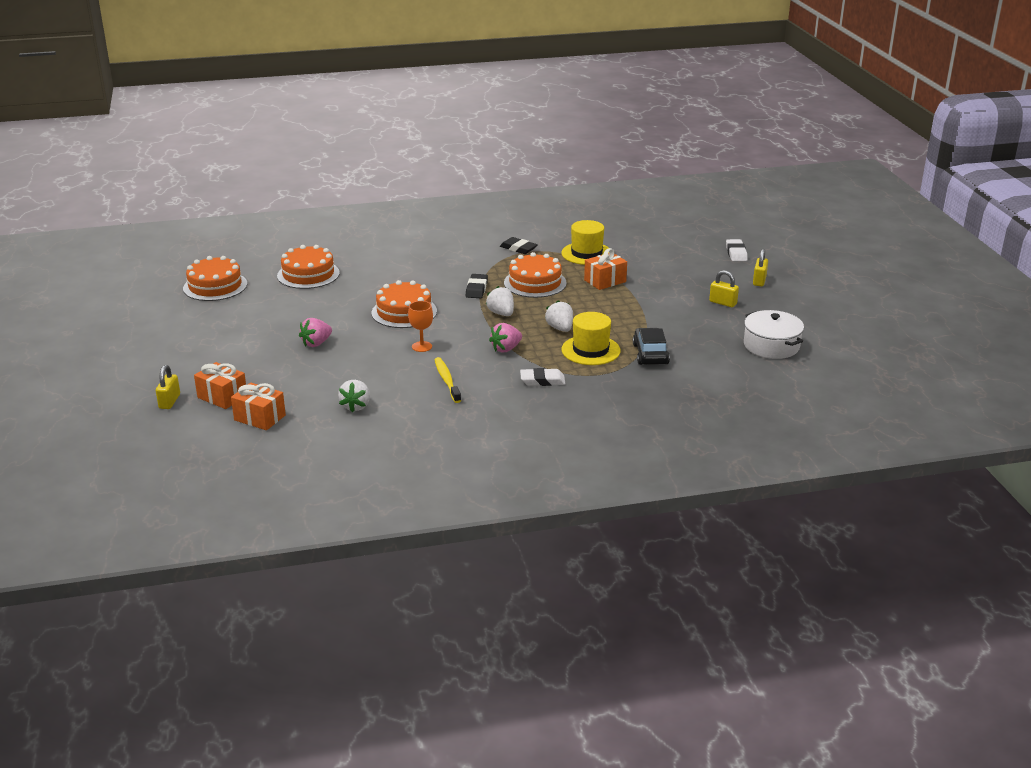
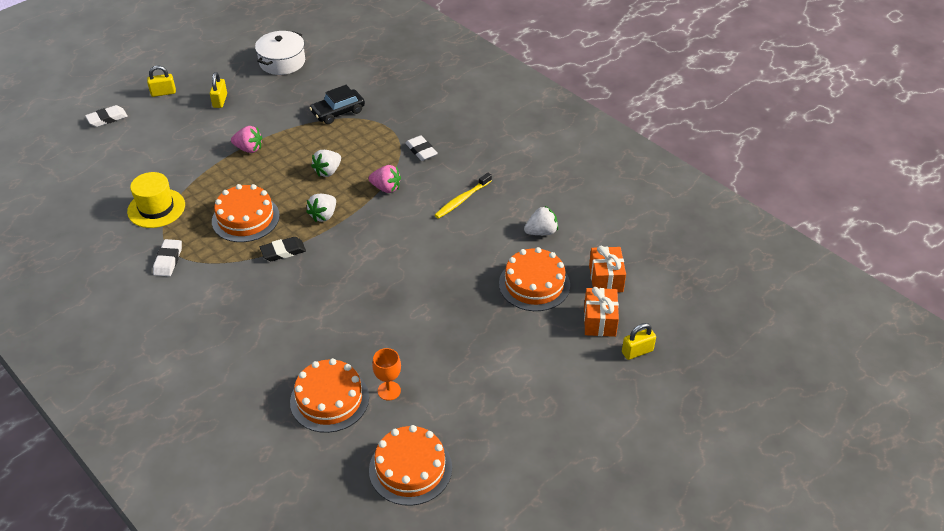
camera: 120 degrees left, 15 degrees up
pink strawberry [299,318,332,347] -> pink strawberry moved to [231,126,262,153]
orange cake [372,280,437,328] -> orange cake moved to [499,247,570,311]
orange goblet [408,301,433,352] -> orange goblet moved to [372,348,401,400]
black eraser [500,237,538,254] -> white eraser [153,239,182,276]
yellow hat [561,312,620,365] -> none
orange gift [584,248,627,290] -> none

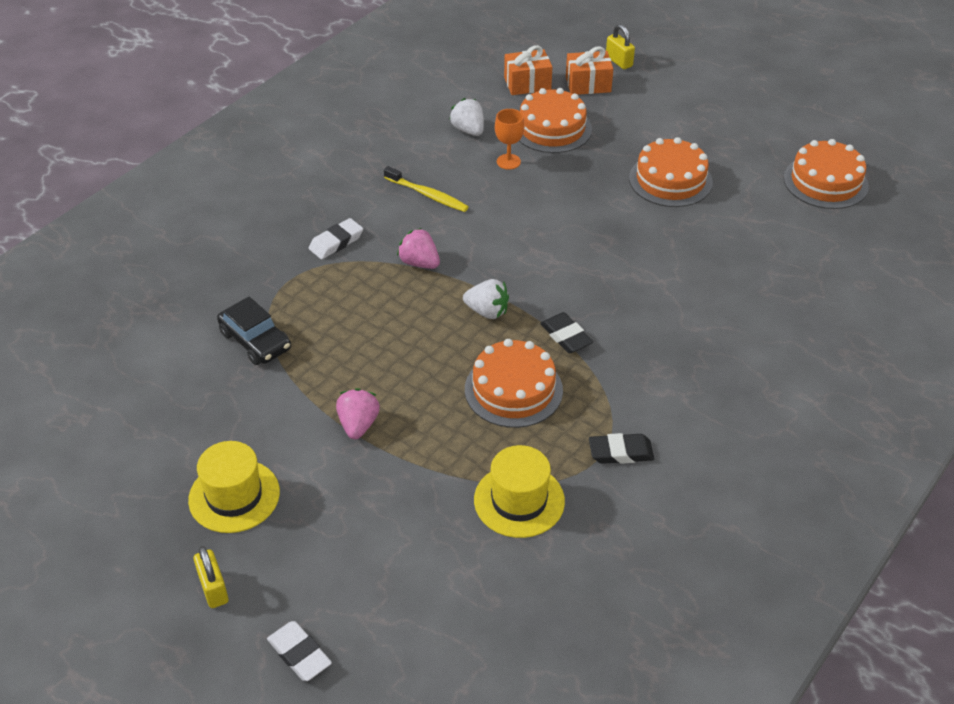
camera: 100 degrees left, 0 degrees up
white eraser [153,239,182,276] -> black eraser [589,433,654,464]
yellow padlock [210,72,227,108] -> yellow hat [188,441,280,533]
white pot [255,31,305,75] -> none
orange cake [290,358,369,433] -> orange cake moved to [629,137,713,207]
white strawberry [311,150,341,177] -> none
pink strawberry [369,165,401,193] -> pink strawberry turned 60 degrees counterclockwise [397,228,440,269]
orange goblet [372,348,401,400] -> orange goblet moved to [495,109,524,170]

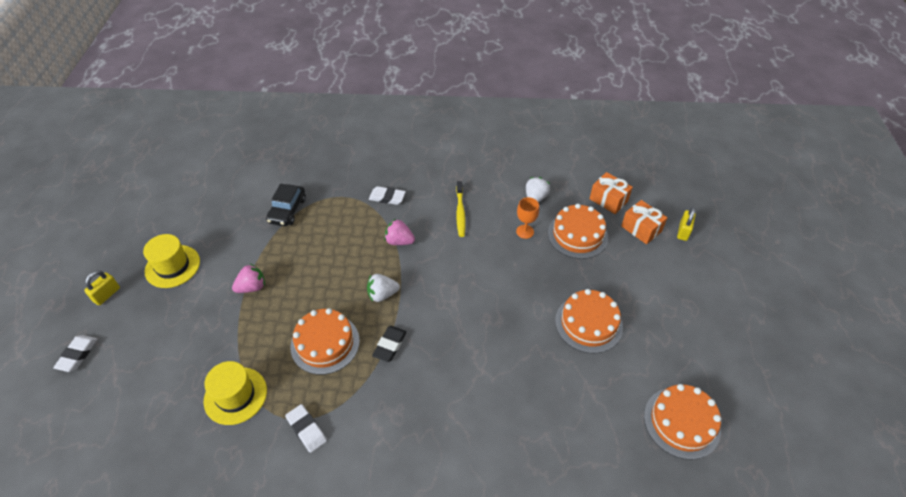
camera: 55 degrees right, 5 degrees up
pink strawberry [397,228,440,269] -> pink strawberry turned 75 degrees counterclockwise [384,219,415,245]
white strawberry [463,279,509,319] -> white strawberry turned 90 degrees clockwise [367,274,400,302]
black eraser [589,433,654,464] -> white eraser [285,404,327,453]

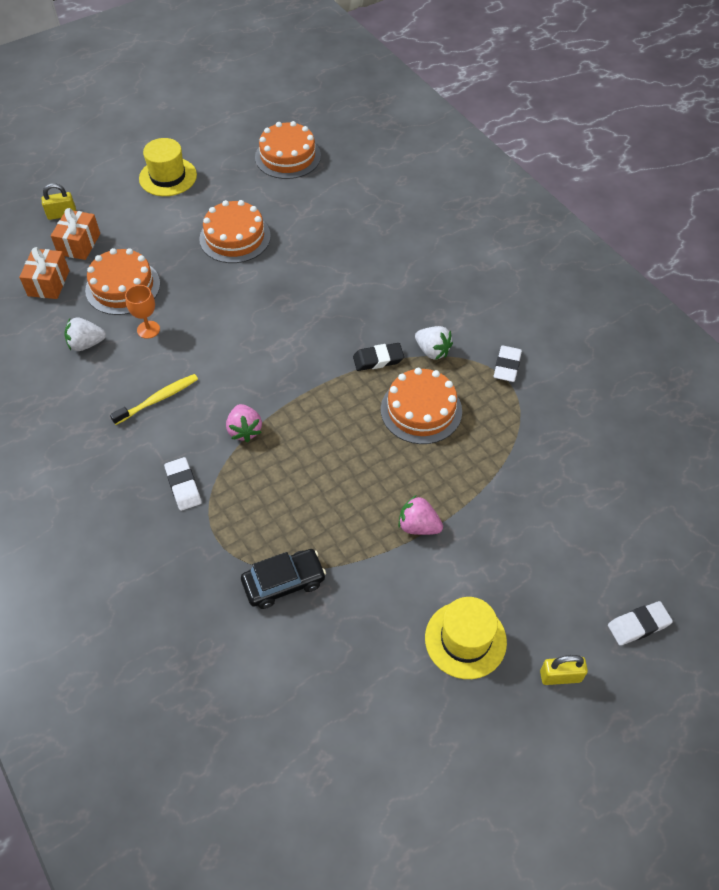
camera: 125 degrees left, 5 degrees up
yellow hat [203,361,267,425] -> yellow hat moved to [139,138,197,196]
white strawberry [367,274,400,302] -> white strawberry moved to [415,326,453,360]

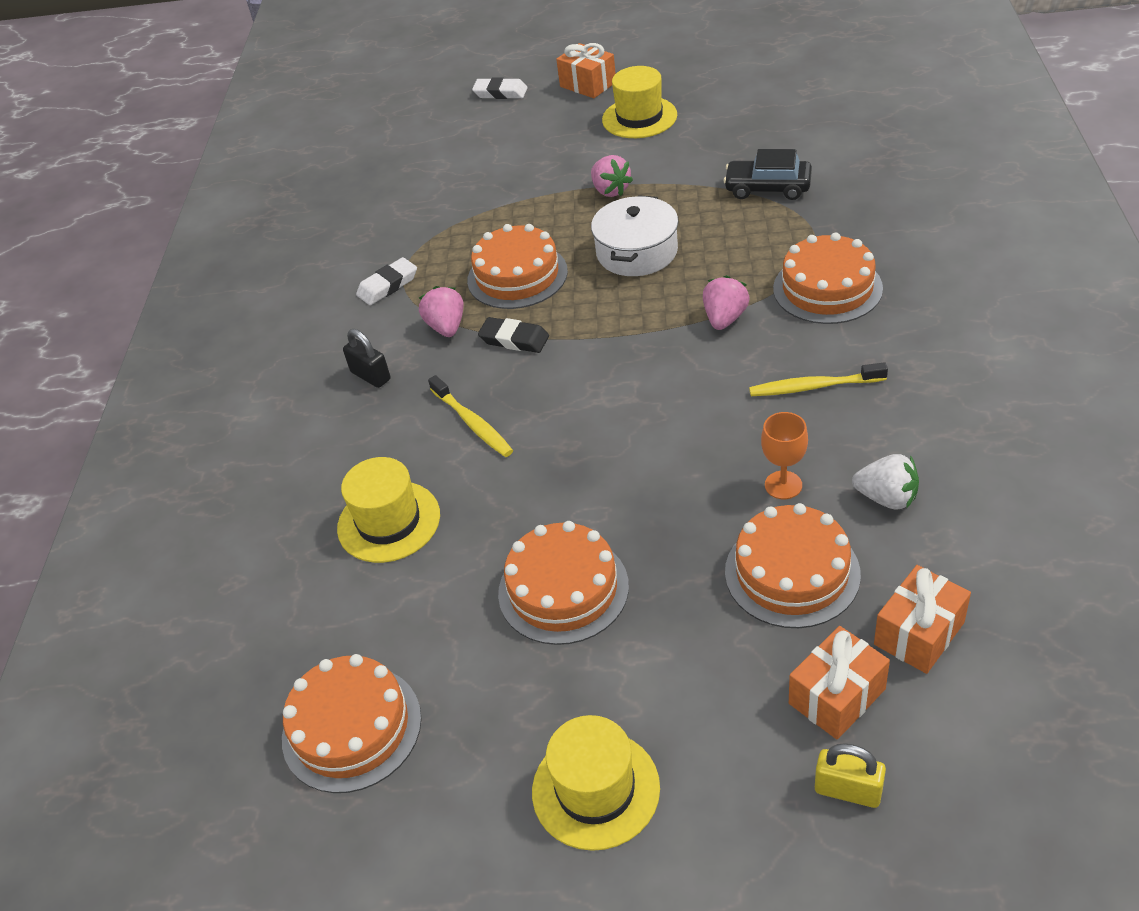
camera: 140 degrees left, 10 degrees down
white eraser [164,457,202,511] -> orange cake [773,232,883,324]
white strawberry [415,326,453,360] -> pink strawberry [419,286,464,337]
yellow padlock [540,655,588,685] -> orange gift [556,43,616,98]
none -> yellow hat [337,457,440,563]
none -> black padlock [343,329,391,388]
none -> yellow toothbrush [428,375,513,457]
none -> white pot [591,195,678,276]

